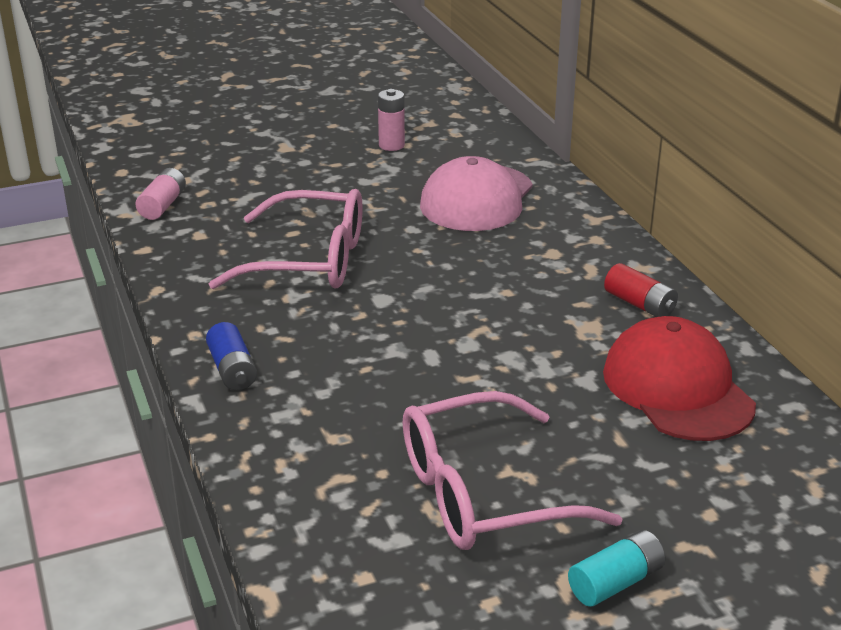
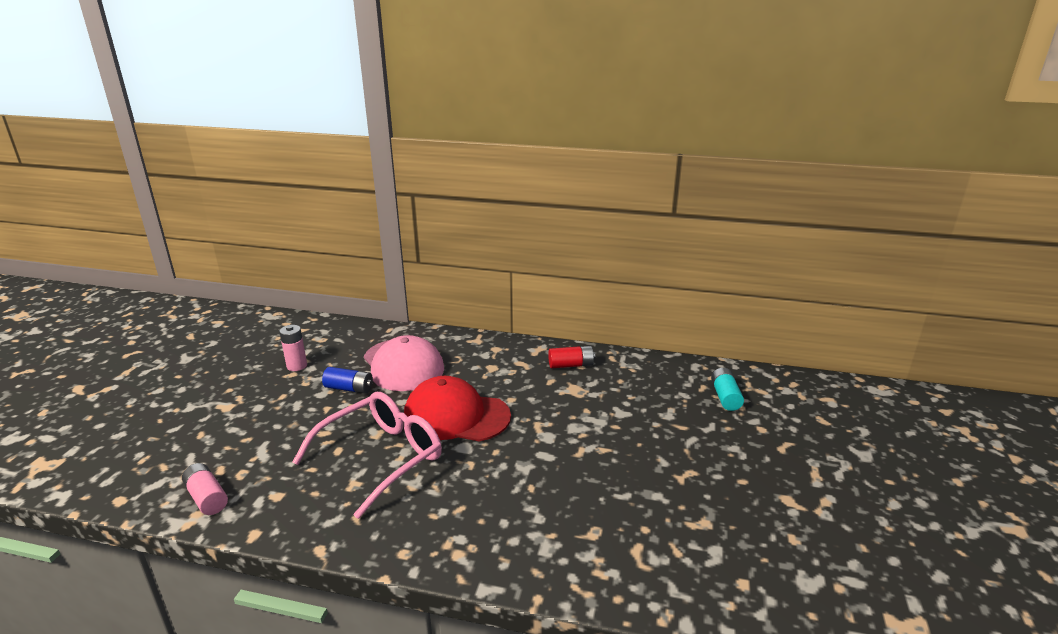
camera: 55 degrees left, 5 degrees down
blue battery [206,322,257,390] -> blue battery moved to [322,367,373,394]
pink glasses [403,391,622,550] -> none
turquoise battery [568,530,665,607] -> turquoise battery moved to [711,368,744,411]
red cap [603,316,756,441] -> red cap moved to [404,376,511,442]

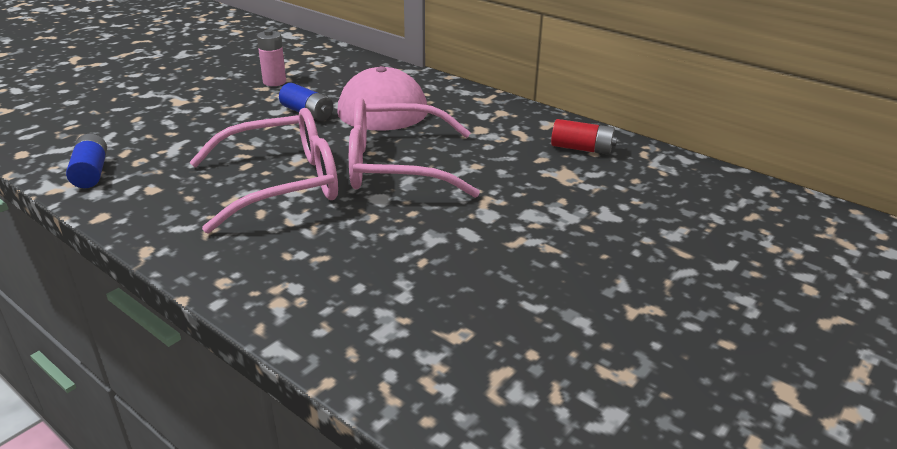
camera: 25 degrees right, 5 degrees up
pink battery [182,463,228,515] -> blue battery [66,134,107,188]
red cap [404,376,511,442] -> pink glasses [349,98,480,198]
turquoise battery [711,368,744,411] -> none

